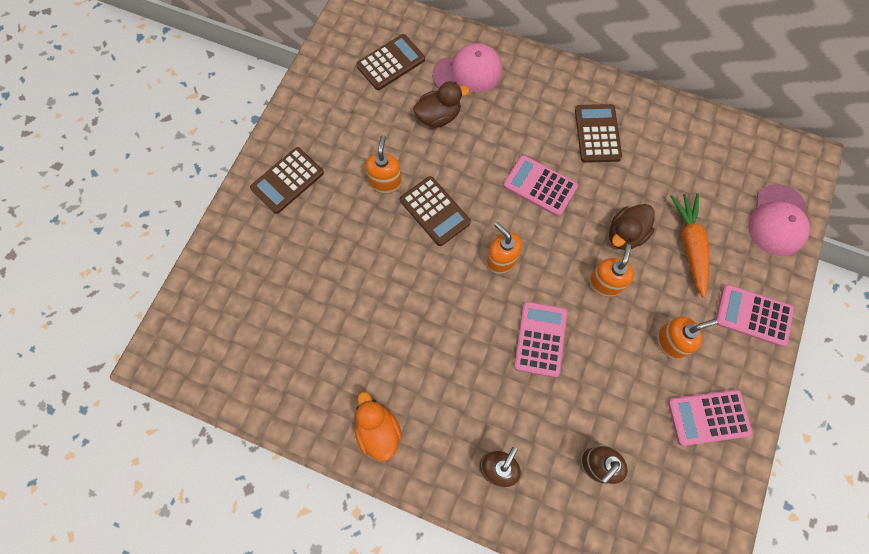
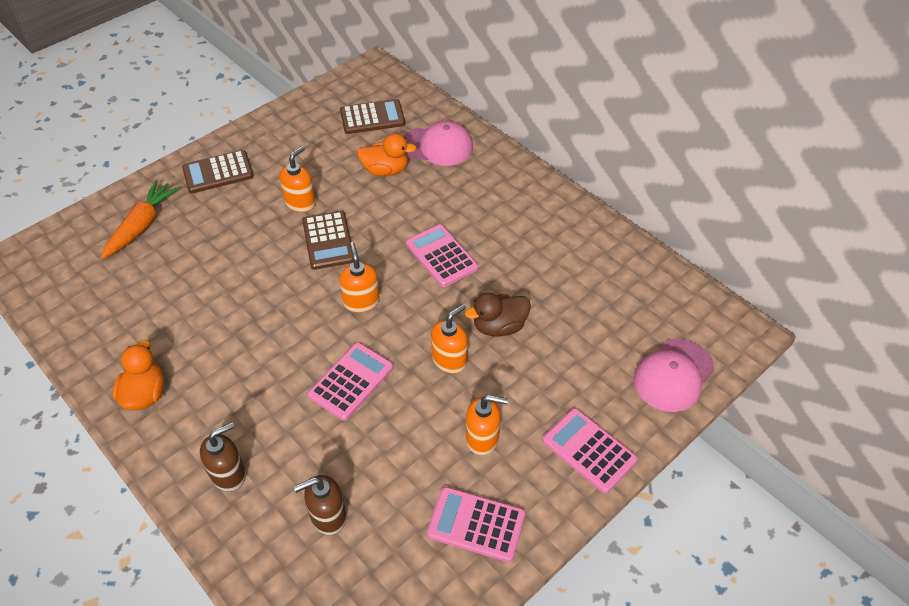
camera: 25 degrees right, 20 degrees down
brown duck [413,81,469,128] -> orange duck [357,133,416,176]
brown calculator [575,104,622,163] -> none
orange carrot [670,193,710,298] -> orange carrot moved to [101,180,180,259]

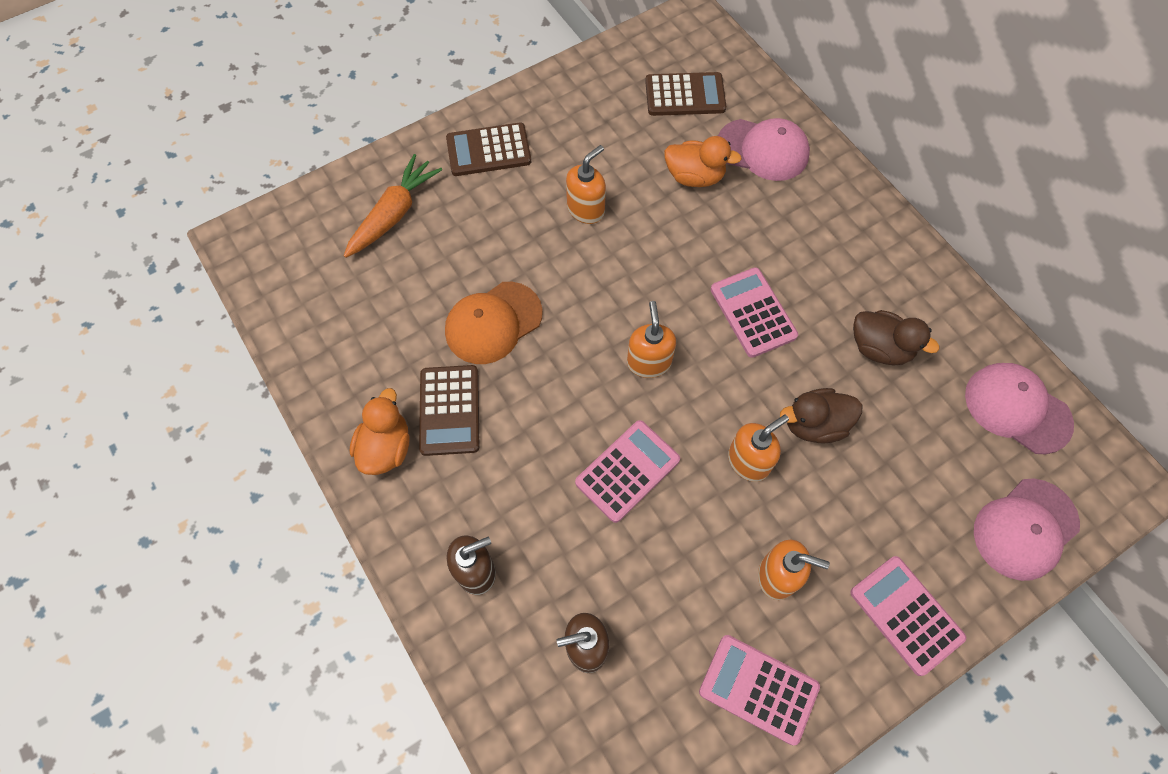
camera: 10 degrees right, 15 degrees up
brown calculator [302,211,353,270] -> brown calculator moved to [419,365,479,456]
none -> orange cap [445,282,543,364]
none -> brown duck [853,310,939,365]
none -> pink cap [965,363,1074,454]

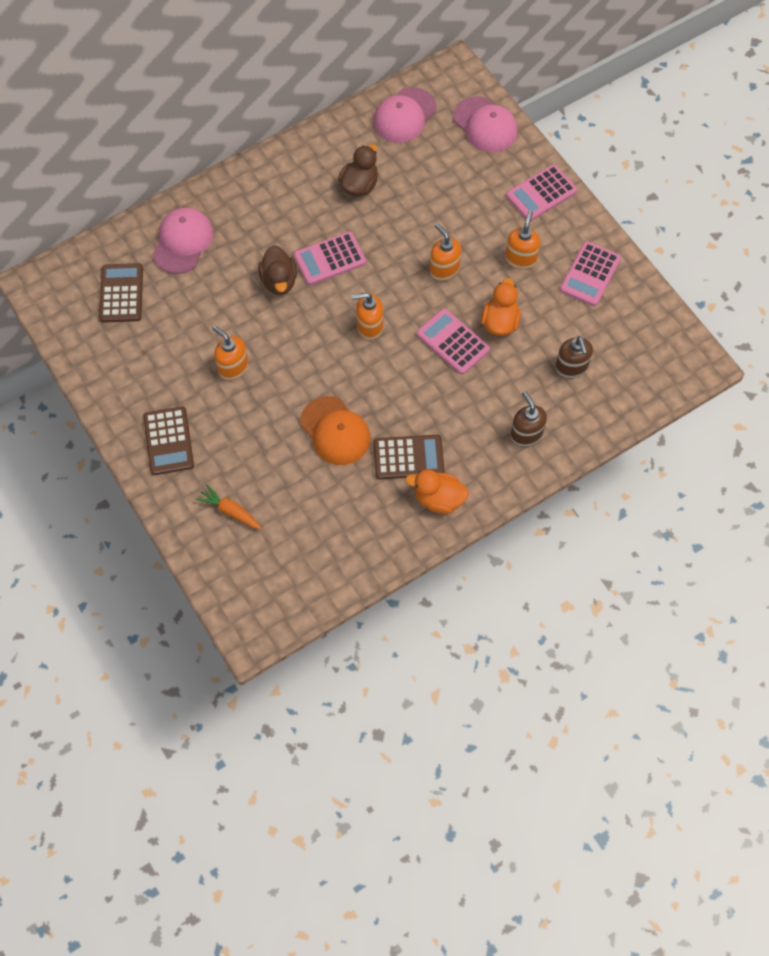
camera: 90 degrees left, 0 degrees up
orange carrot [344,154,442,258] -> orange carrot [195,484,261,529], size x0.65
orange duck [664,136,742,187] -> orange duck moved to [481,278,521,336]
brown duck [780,388,862,444] -> brown duck moved to [258,245,297,295]

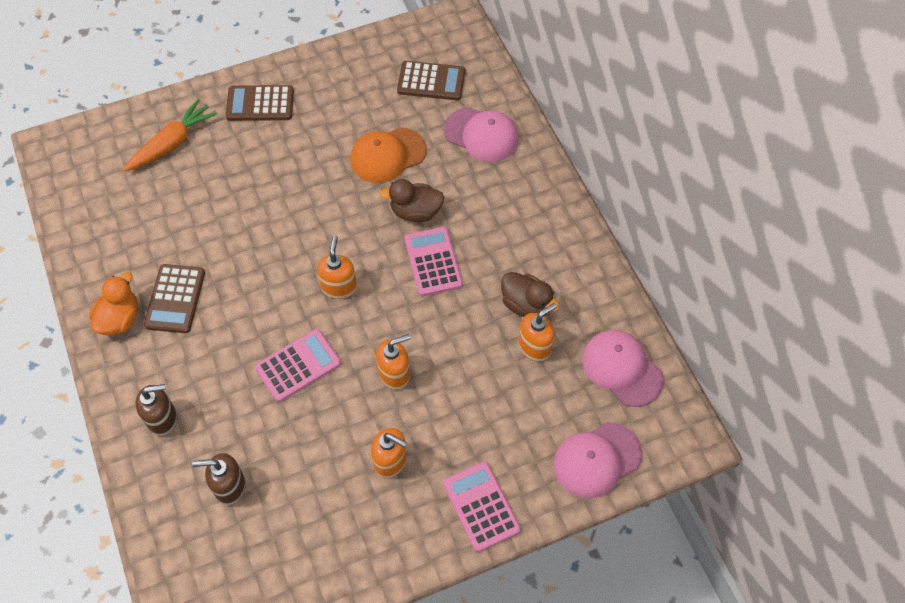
camera: 100 degrees right, 5 degrees down
orange carrot [195,484,261,529] -> orange carrot [124,99,217,171], size x1.53
orange soap dispenser [212,326,248,380] -> orange soap dispenser moved to [518,303,557,361]
orange cap [300,396,371,465] -> orange cap moved to [350,127,427,183]
orange duck [481,278,521,336] -> none
pink calculator [560,241,621,306] -> none

